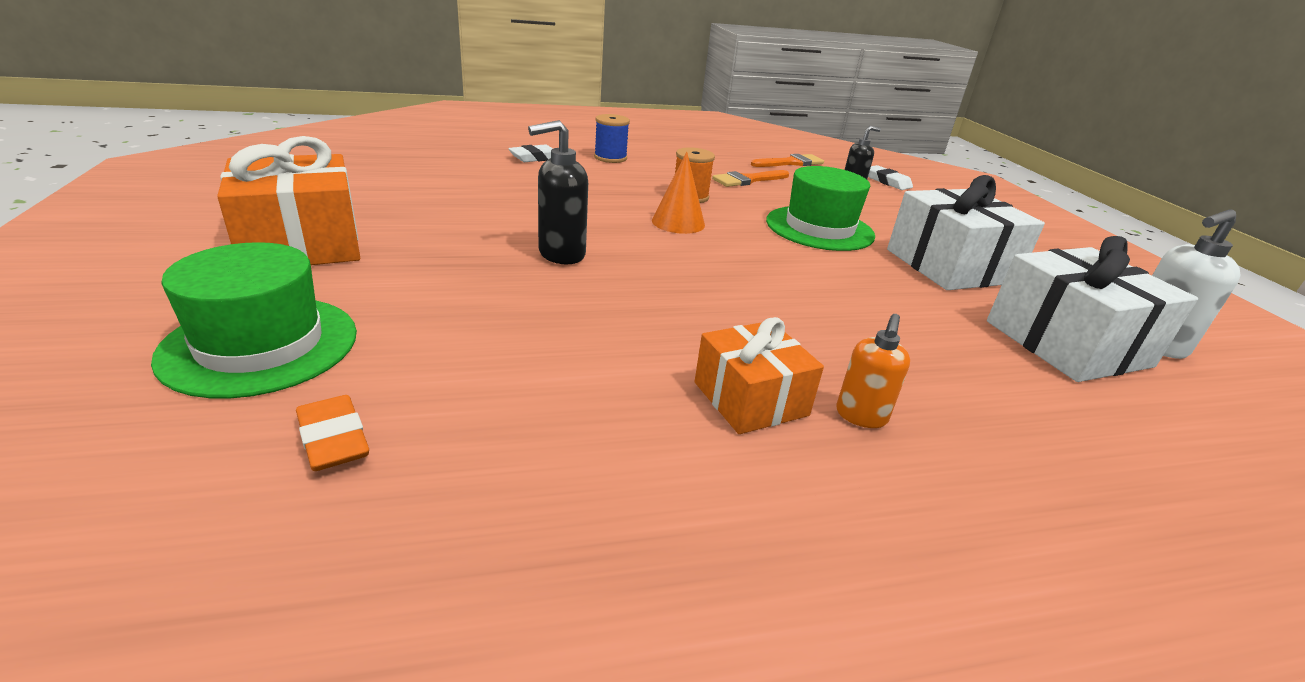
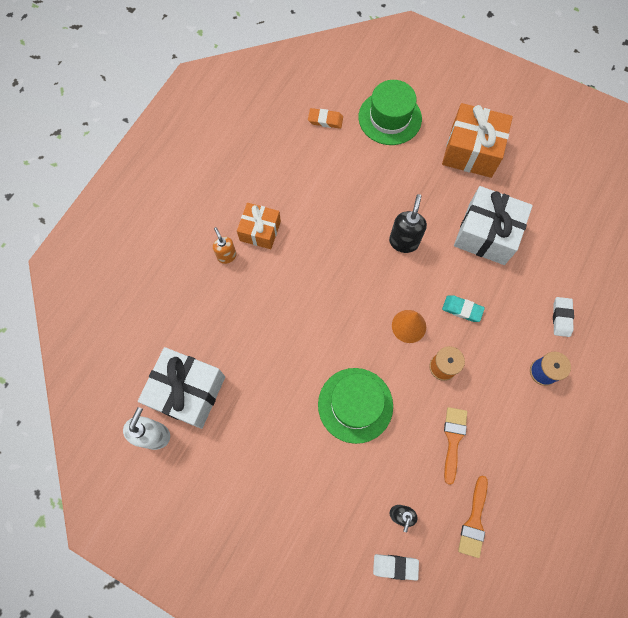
camera: 135 degrees right, 40 degrees up
white gift [887,175,1045,290] -> white gift moved to [454,186,533,265]
none -> turquoise eraser [442,295,485,322]

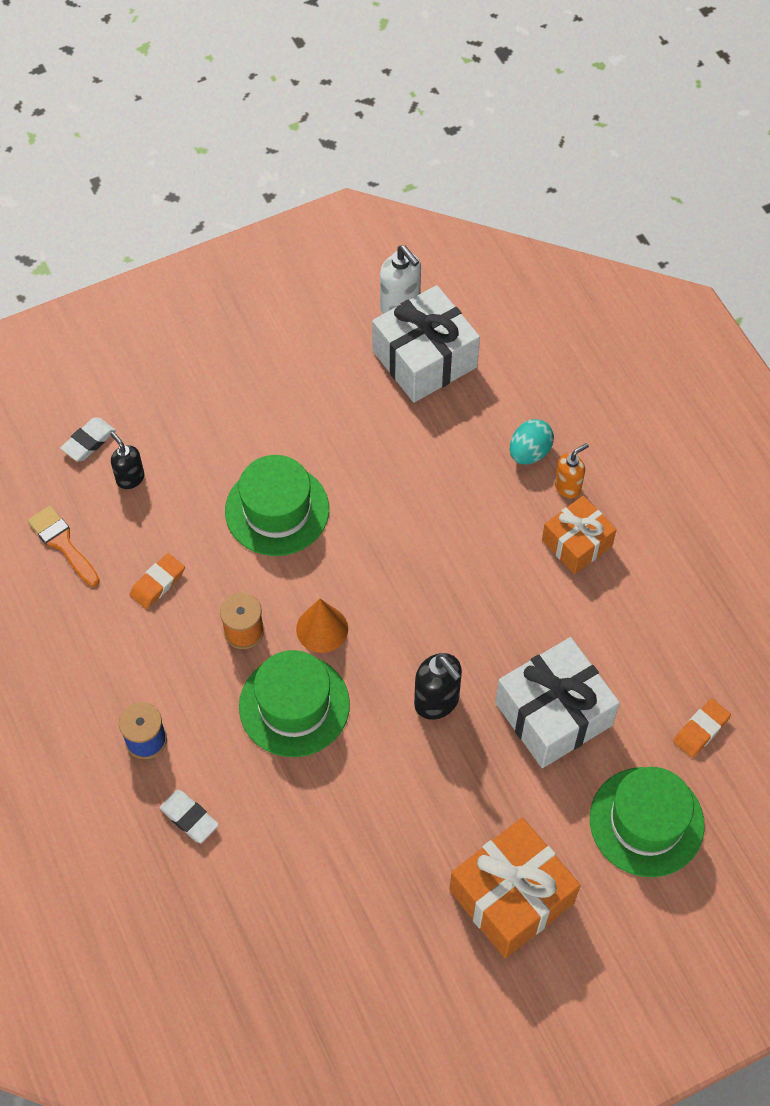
camera: 125 degrees right, 10 degrees down
orange soap dispenser [213,227,237,264] -> orange soap dispenser turned 45 degrees counterclockwise [555,443,589,498]
turquoise eraser [442,295,485,322] -> green hat [239,650,350,757]
orange brush [444,407,467,485] -> orange eraser [130,553,185,609]
white gift [454,186,533,265] -> white gift moved to [495,637,620,768]
none -> turquoise egg [510,419,554,464]

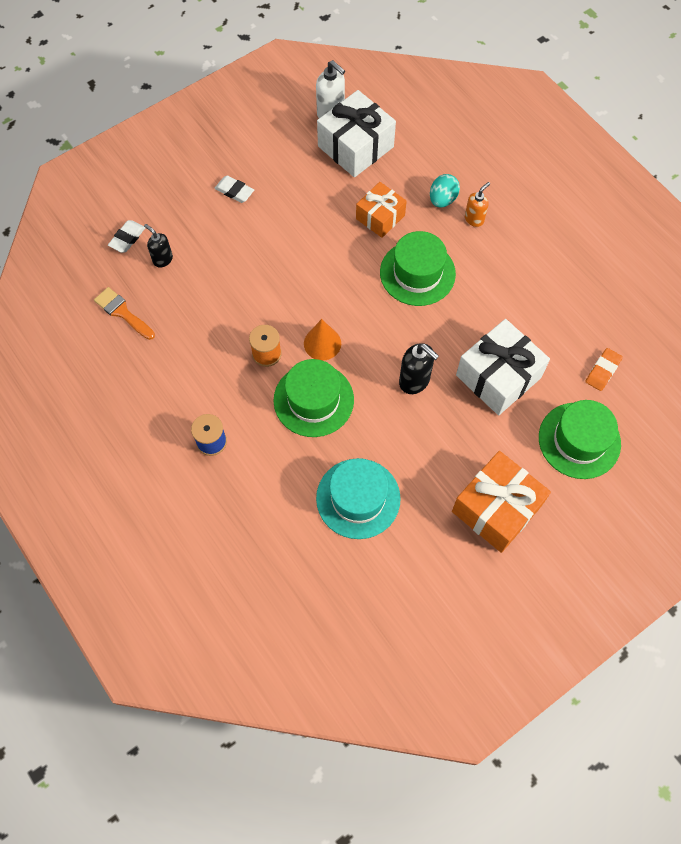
camera: 10 degrees left, 5 degrees up
orange eraser [130,553,185,609] -> none
white eraser [159,790,219,843] -> white eraser moved to [214,175,254,203]
green hat [225,455,329,556] -> green hat moved to [380,231,456,306]
orange gift [542,496,617,574] -> orange gift moved to [356,182,407,238]
none -> turquoise hat [316,458,401,539]

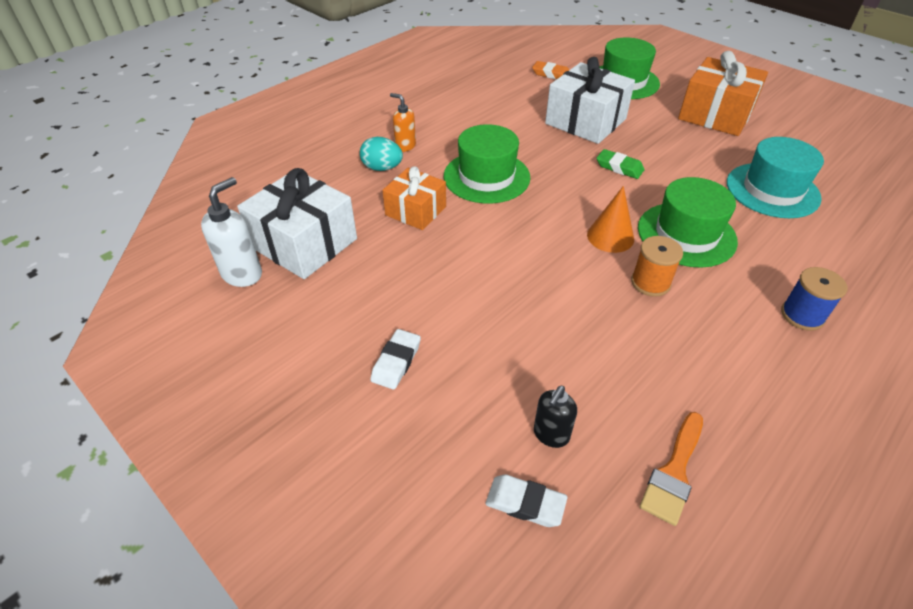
camera: 100 degrees left, 20 degrees down
black soap dispenser [399,343,439,394] -> green eraser [597,149,645,179]

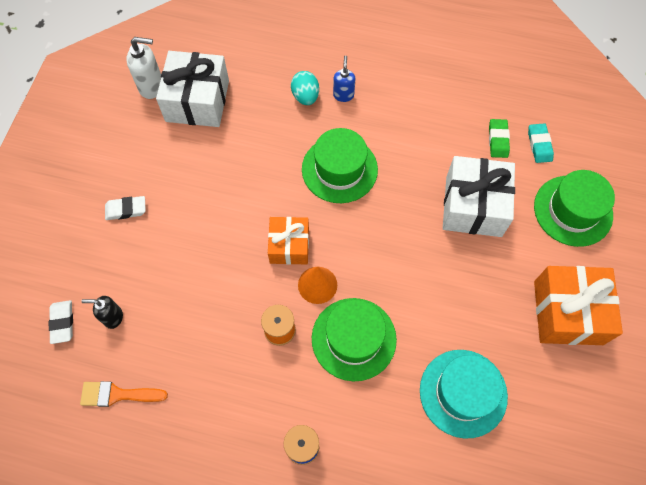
camera: 60 degrees right, 20 degrees up
orange gift [382,166,446,230] -> orange gift moved to [268,217,309,265]
orange soap dispenser [390,93,416,152] -> blue soap dispenser [333,56,355,102]
orange eraser [532,61,569,79] -> turquoise eraser [528,123,554,163]
green eraser [597,149,645,179] -> green eraser moved to [489,119,510,158]

